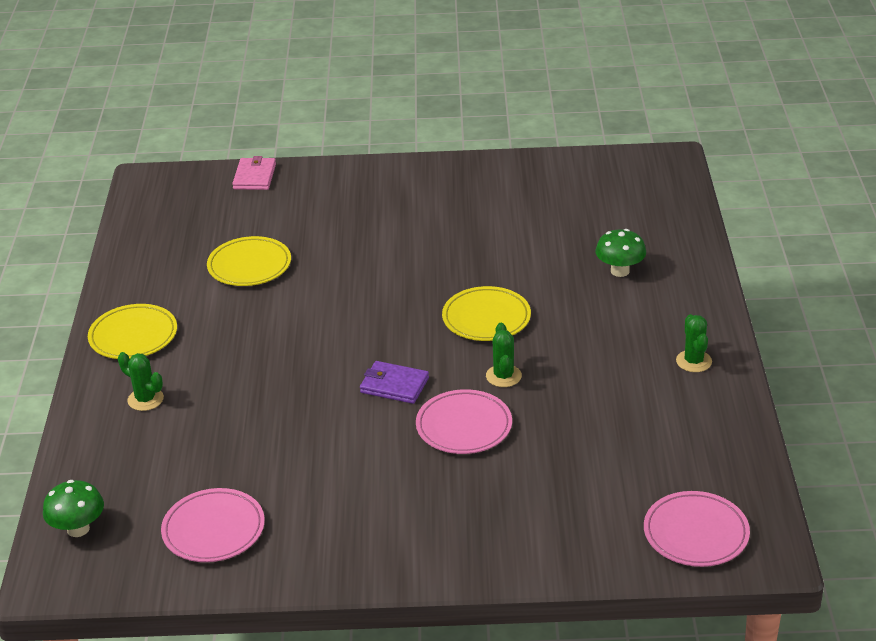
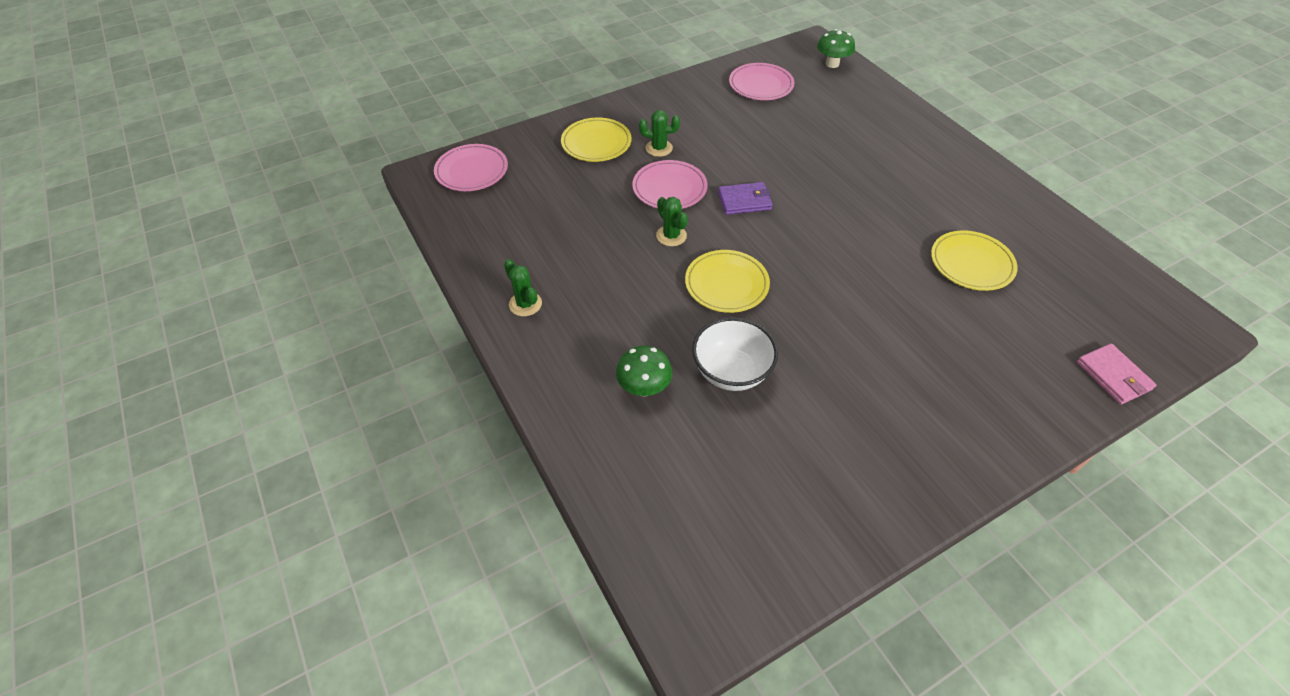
camera: 150 degrees right, 15 degrees up
yellow plate [88,304,177,359] -> yellow plate moved to [561,118,631,162]
green cactus [118,352,164,411] -> green cactus moved to [639,110,680,157]
none -> white bowl [692,317,778,391]

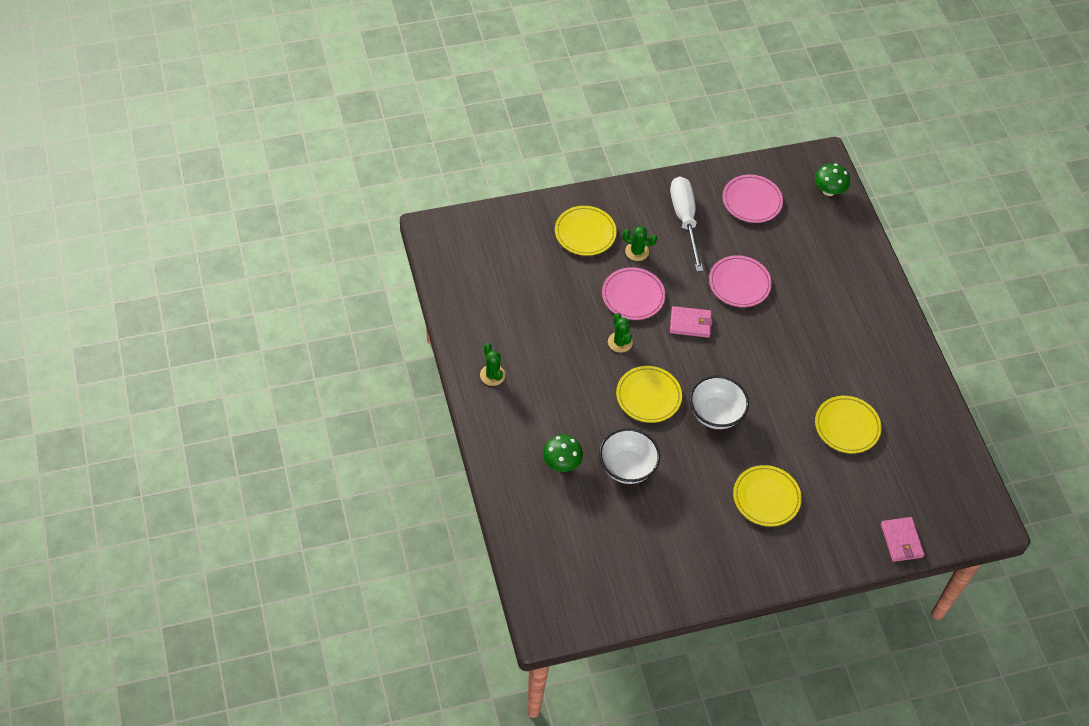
camera: 10 degrees right, 5 degrees up
pink plate [434,144,508,191] -> pink plate moved to [709,255,772,307]
purple wallet [718,182,773,215] -> pink wallet [670,306,712,338]
none -> white screwdriver [670,176,703,272]
none -> white bowl [690,376,749,429]
none -> yellow plate [733,465,802,527]

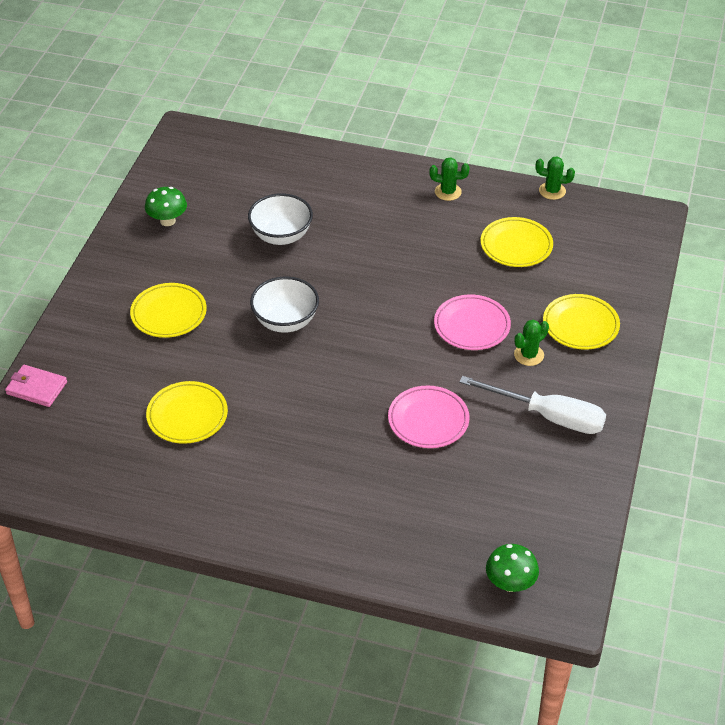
camera: 125 degrees right, 10 degrees down
green mushroom [543,435,583,472] -> green mushroom moved to [145,187,187,226]
green cactus [608,313,633,353] -> green cactus moved to [535,157,575,200]
yellow plate [616,366,682,423] -> yellow plate moved to [481,217,553,267]
pink wallet [670,306,712,338] -> none
pink plate [722,175,783,223] -> none

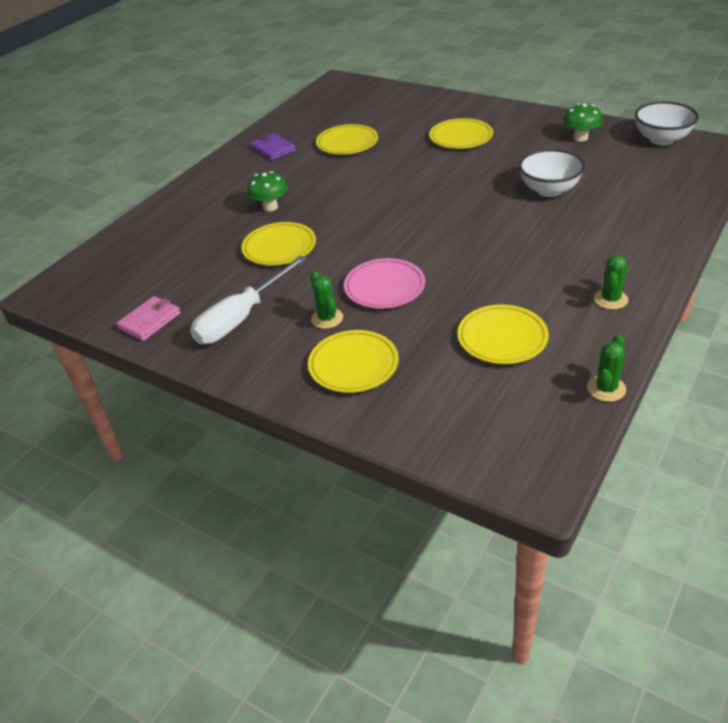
camera: 110 degrees right, 5 degrees down
pink wallet [5,365,67,407] -> pink wallet moved to [116,296,181,341]
white bowl [250,276,319,333] -> white bowl moved to [635,101,699,145]
pink plate [388,385,470,448] -> yellow plate [241,222,316,266]
green mushroom [486,544,539,592] -> green mushroom moved to [247,171,288,211]
none -> purple wallet [251,133,296,160]

